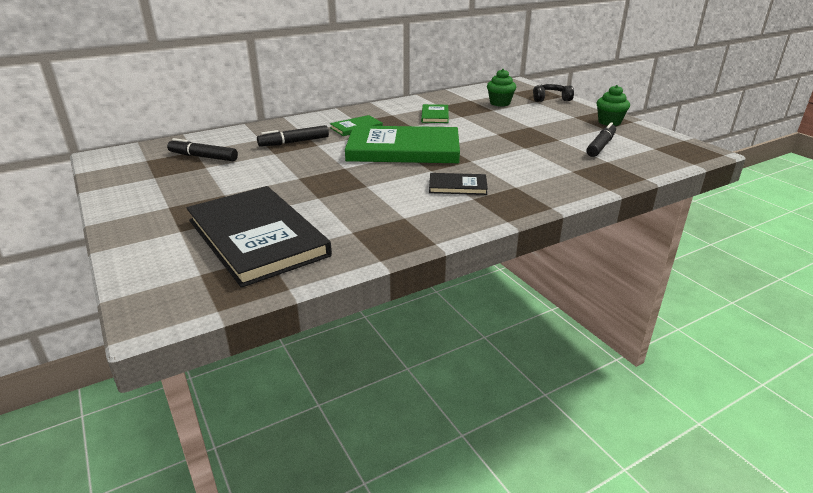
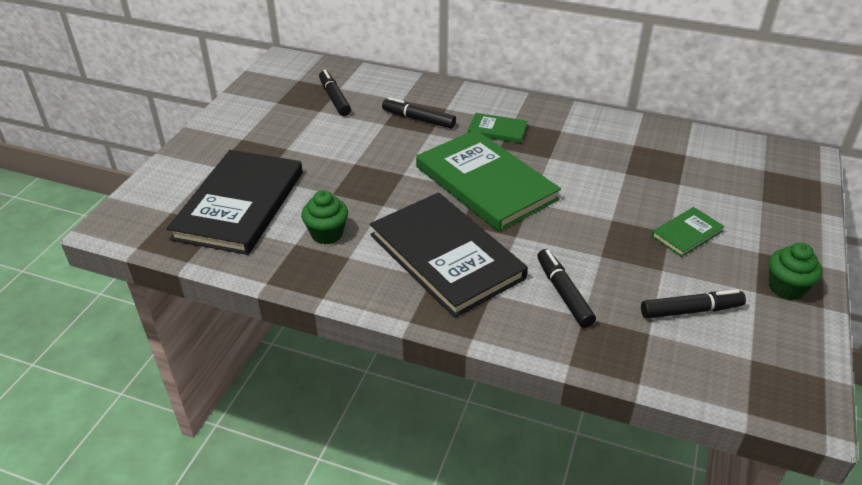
camera: 50 degrees right, 10 degrees up
green book [421,104,449,123] -> green book moved to [651,207,725,257]
black book [429,173,488,195] -> black book [370,193,528,318], size x2.20
green cupcake [487,69,516,107] -> green cupcake moved to [301,190,348,244]
black headphones [533,84,574,102] -> none
none -> black marker [537,249,596,328]

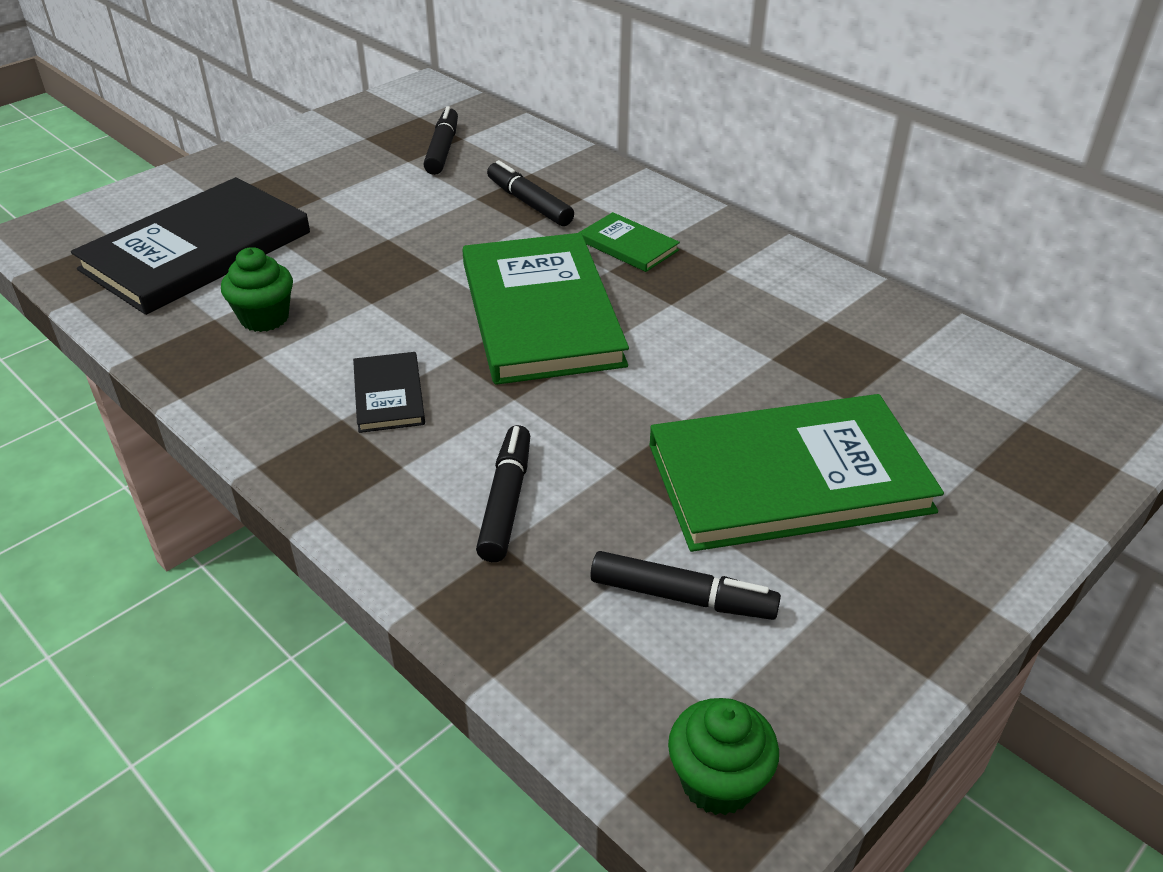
camera: 25 degrees right, 0 degrees up
black book [370,193,528,318] -> black book [353,352,425,433], size x0.45
green book [651,207,725,257] -> green book [649,394,944,552], size x2.20
green cupcake [769,243,822,300] -> green cupcake moved to [668,698,779,815]

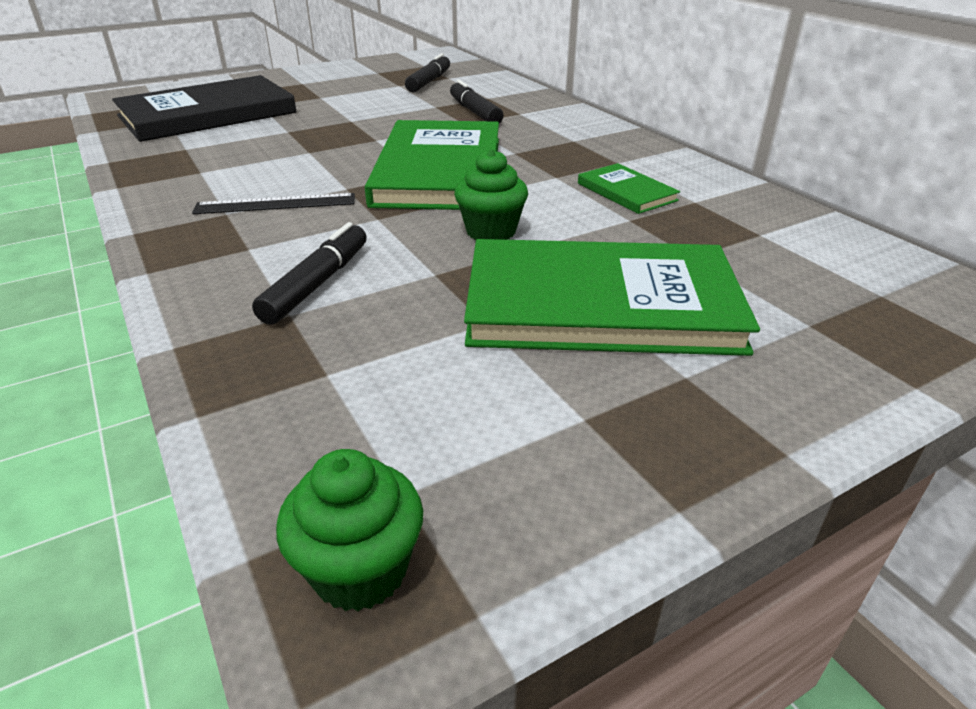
camera: 15 degrees right, 5 degrees down
green cupcake [221,247,293,332] -> green cupcake moved to [454,149,528,240]
black book [353,352,425,433] -> black ruler [192,193,355,214]
green book [579,212,680,272] -> green book moved to [578,163,680,214]
black marker [590,551,781,620] -> none

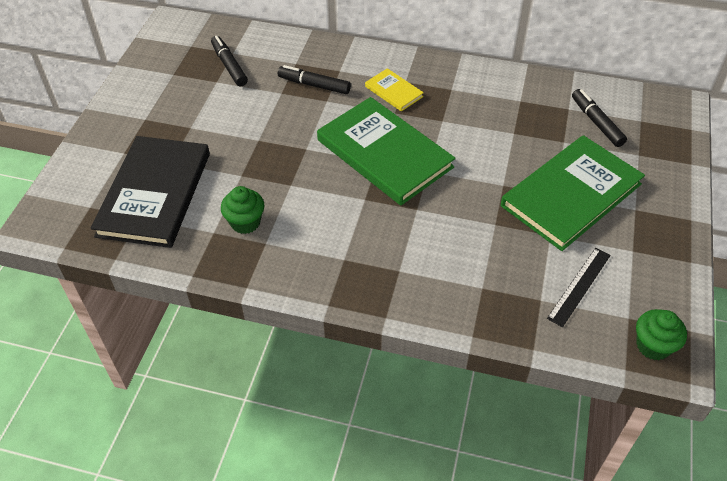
camera: 45 degrees left, 15 degrees up
black ruler [192,193,355,214] -> black ruler moved to [547,248,611,327]
black marker [252,222,367,325] -> black marker moved to [572,89,627,147]
green cupcake [454,149,528,240] -> green cupcake moved to [221,186,264,234]
green book [578,163,680,214] -> none
none -> yellow book [365,68,424,112]

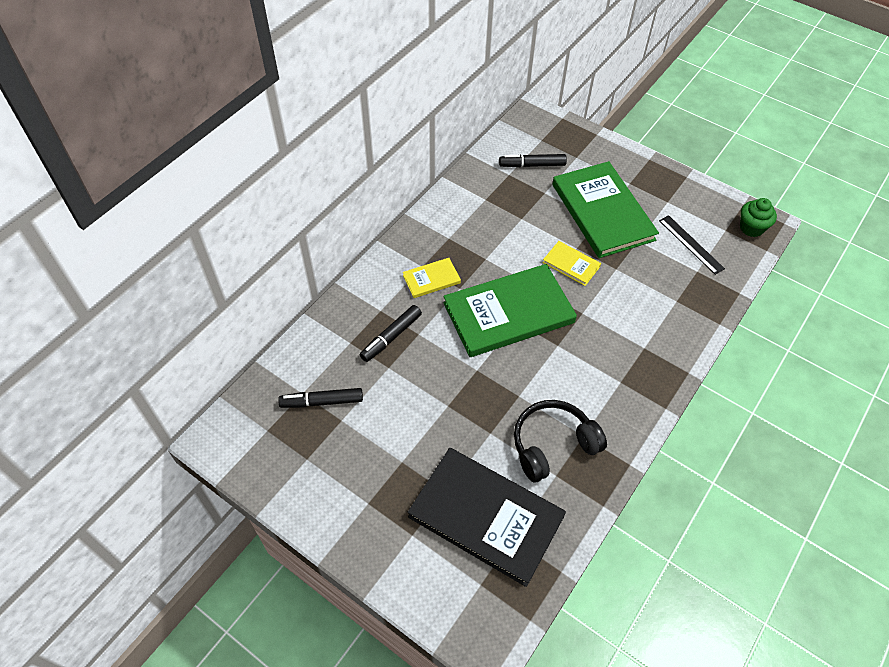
camera: 70 degrees left, 5 degrees up
green cupcake [221,186,264,234] -> black headphones [514,400,607,482]
none -> yellow book [543,241,601,286]

